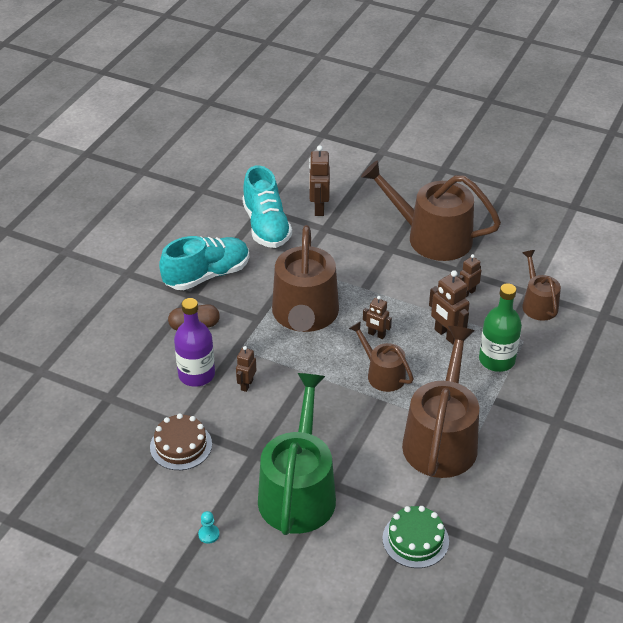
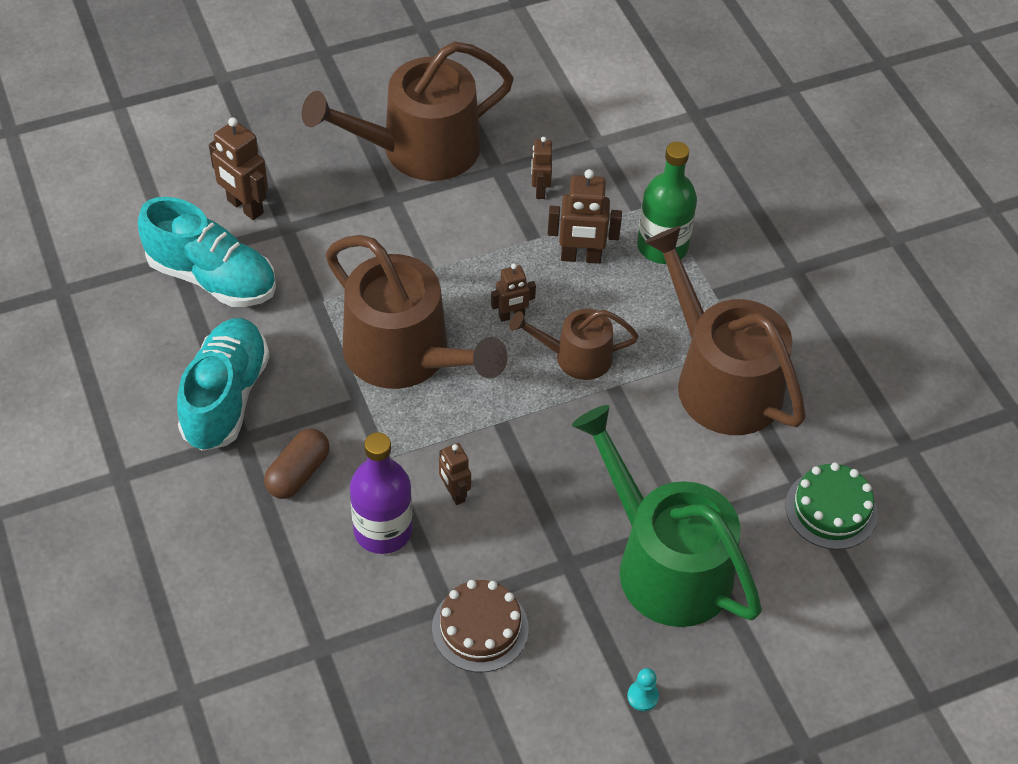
camera: 50 degrees left, 10 degrees up
brown watering can [522,250,561,321] -> none

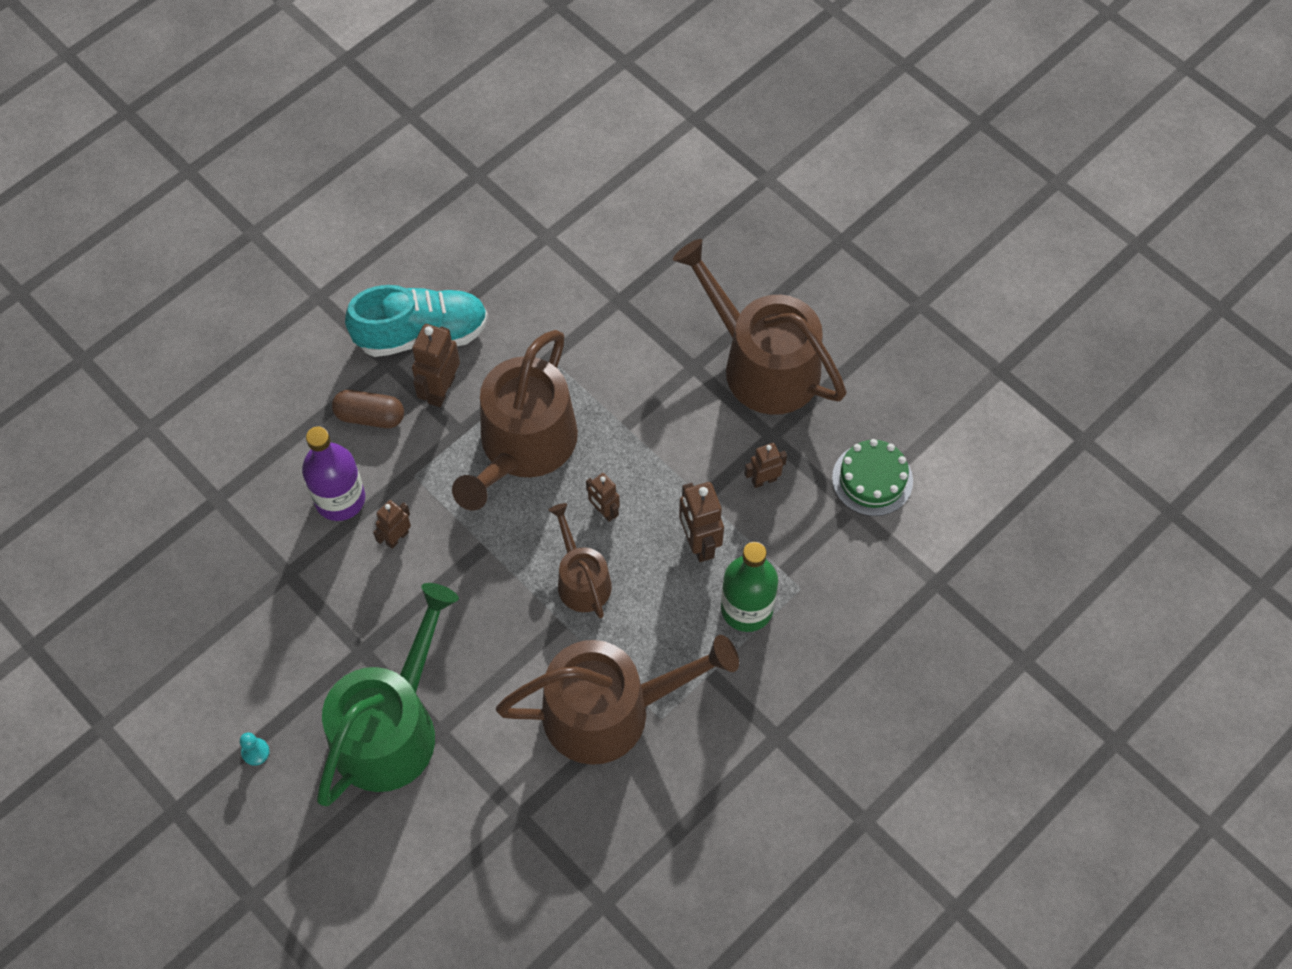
camera: 70 degrees right, 10 degrees up
turquoise shoe [138,197,276,307] -> none
brown robot [209,117,268,220] -> brown robot moved to [412,324,460,407]
brown cake [432,580,529,672] -> none
brown watering can [645,226,806,435] -> brown watering can turned 45 degrees clockwise [496,635,739,765]
green cake [785,463,877,550] -> green cake moved to [832,439,913,516]

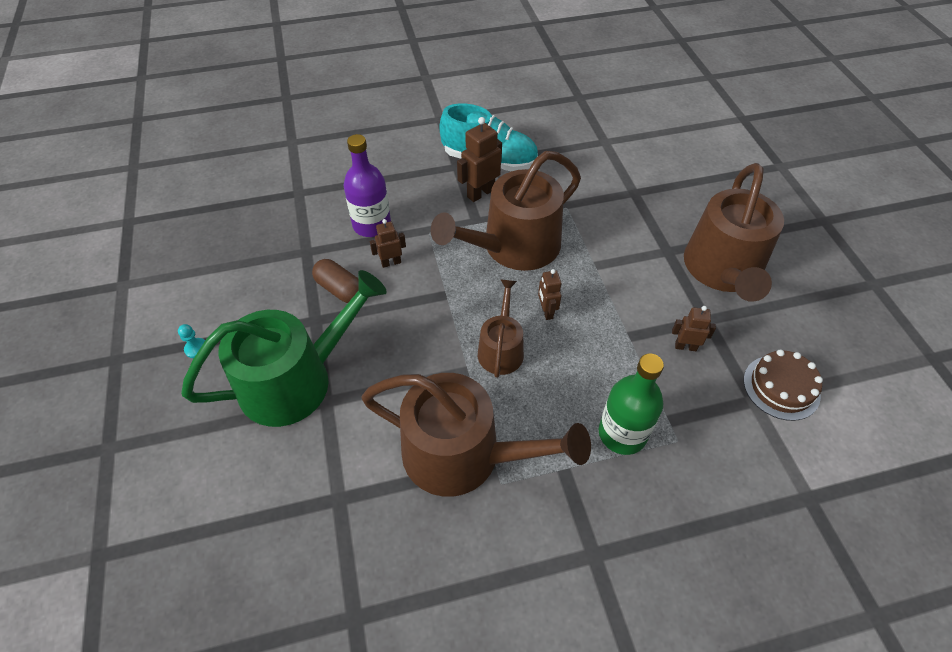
camera: 30 degrees right, 10 degrees down
brown capsule [332,390,404,428] -> brown capsule moved to [312,259,359,303]
brown watering can [673,239,847,415] -> brown watering can turned 150 degrees counterclockwise [684,163,784,302]
brown robot [679,482,724,562] -> none
green cake [832,439,913,516] -> brown cake [744,350,823,421]

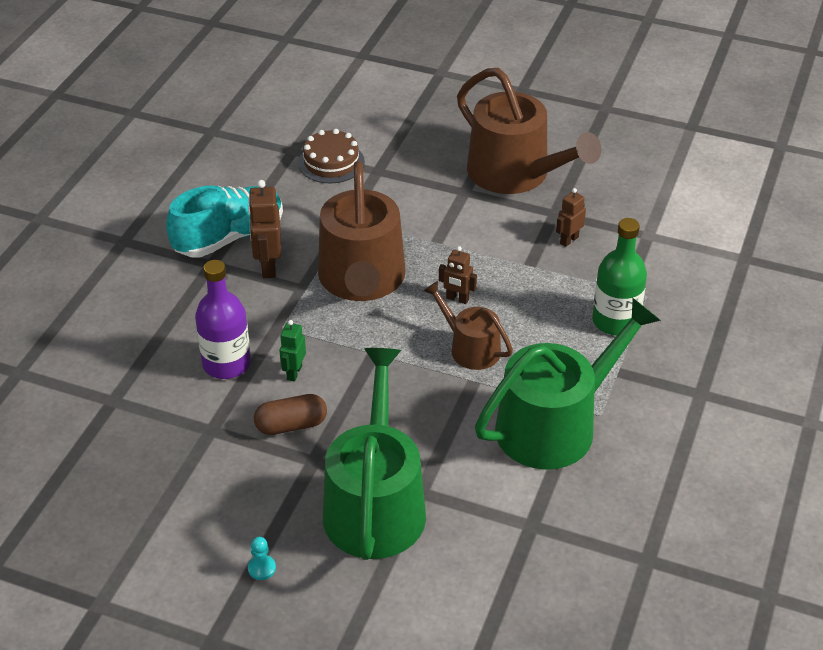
camera: 55 degrees left, 10 degrees down
brown watering can [361,373,591,497] -> green watering can [475,298,661,470]
brown robot [370,219,406,268] -> green robot [279,320,306,382]
brown cake [744,350,823,421] -> brown cake moved to [298,129,365,183]

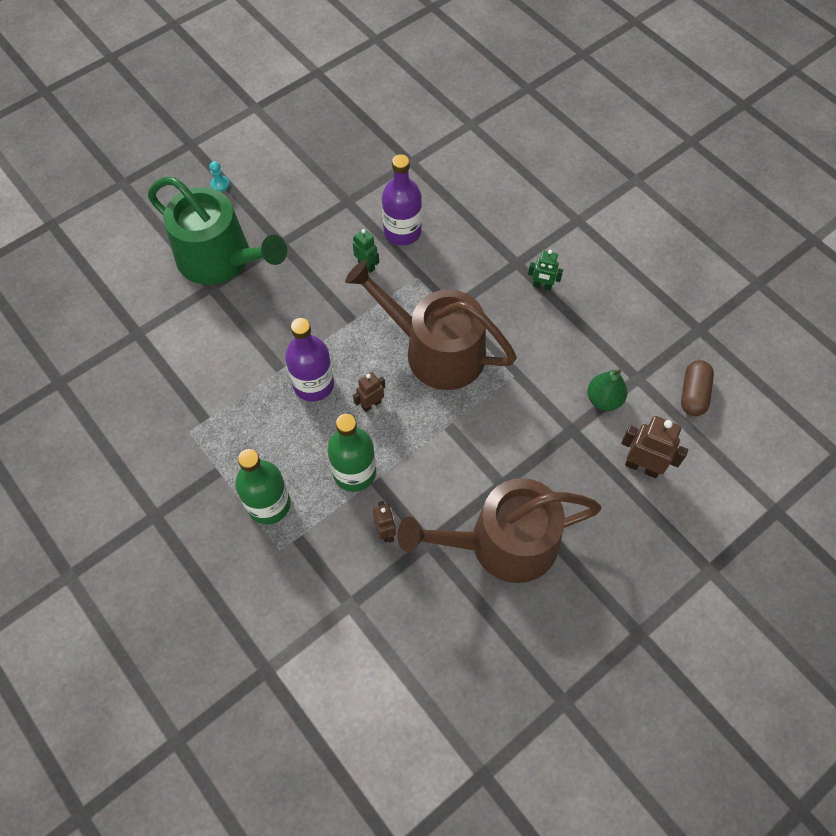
camera: 120 degrees right, 20 degrees up
turquoise shoe [166,185,283,257] -> green robot [528,250,563,290]
brown robot [248,180,281,278] -> brown robot moved to [621,416,688,478]
brown capsule [254,394,327,435] -> brown capsule moved to [681,360,714,416]
brown cake [298,129,365,183] -> green pear [587,369,627,411]
brown watering can [424,281,513,370] -> purple bottle [285,318,334,402]
green watering can [475,298,661,470] -> none
none -> green bottle [327,414,376,492]

